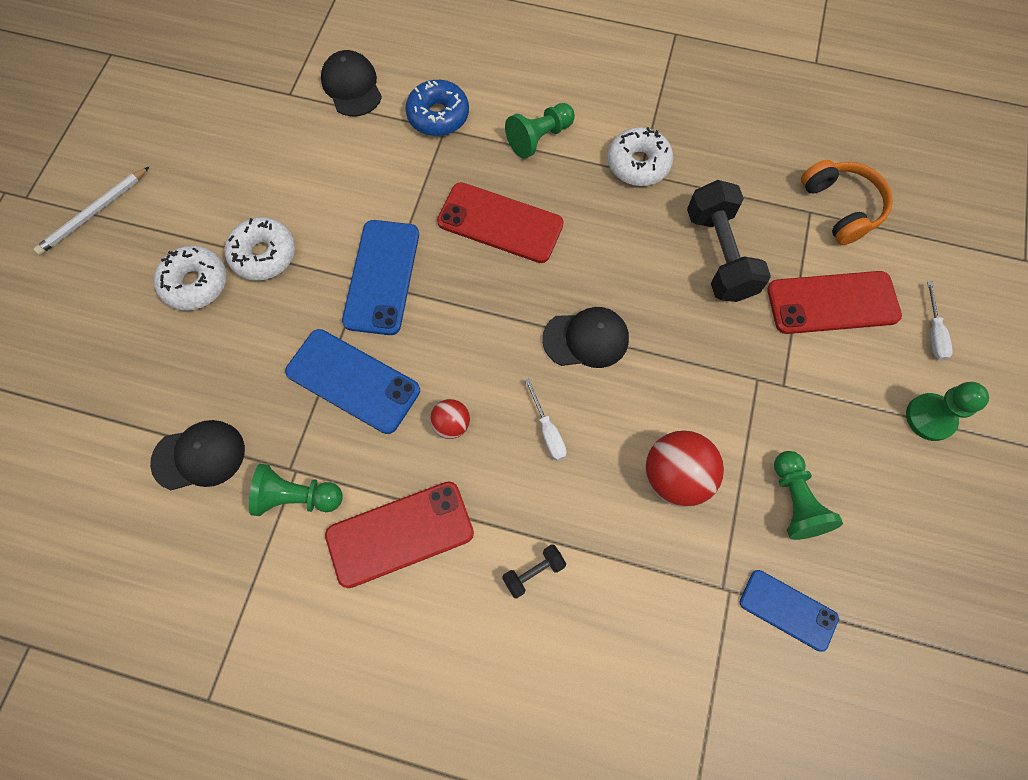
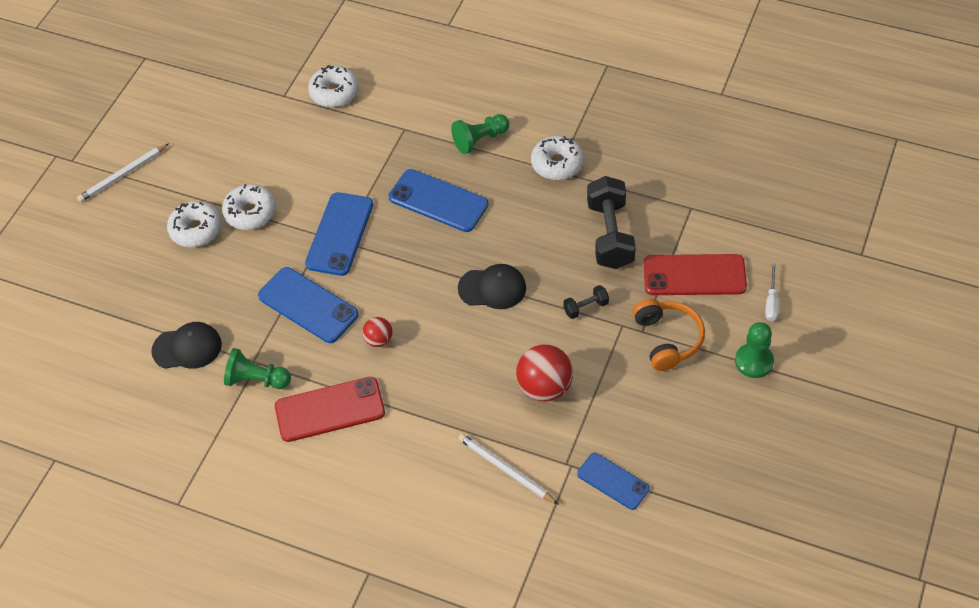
camera: 10 degrees right, 15 degrees down
black cap [321,50,382,116] -> white donut [308,65,359,107]
blue donut [405,80,469,136] -> none
red phone [437,182,564,263] -> blue phone [389,169,489,232]
black dumbbell [502,544,566,598] -> black dumbbell moved to [563,285,609,319]
white screwdriver [525,379,567,461] -> none
green pawn [774,451,843,540] -> none
orange headphones [801,160,893,245] -> orange headphones moved to [633,299,705,371]
none -> white pencil [458,433,559,505]

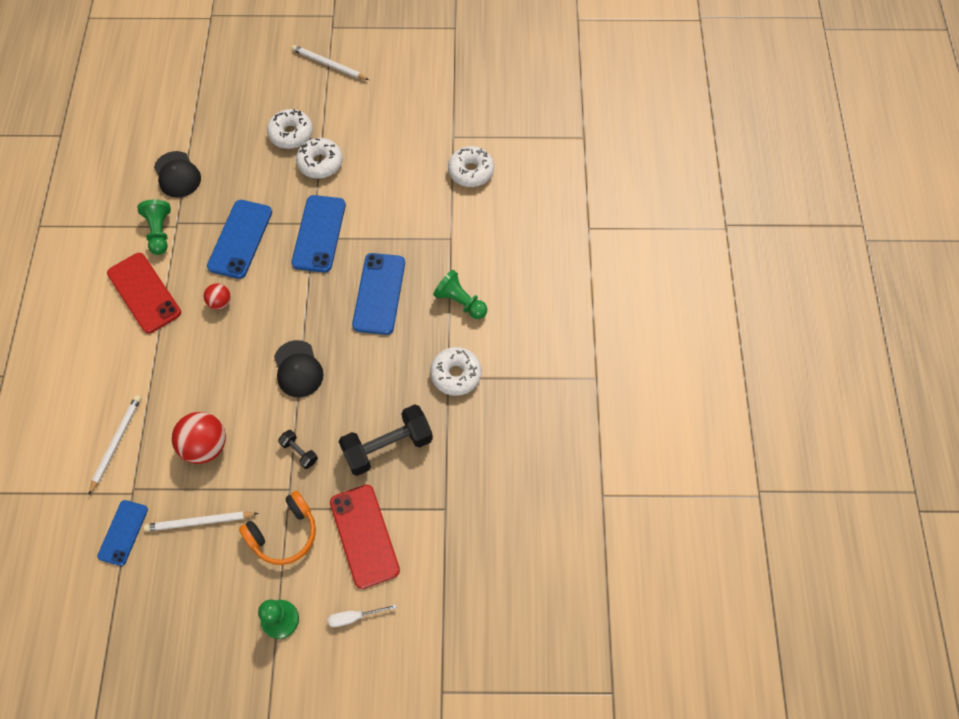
camera: 65 degrees right, 10 degrees up
blue phone [305,192,373,276] -> blue phone turned 75 degrees counterclockwise [291,195,346,272]
none -> white pencil [144,512,259,532]

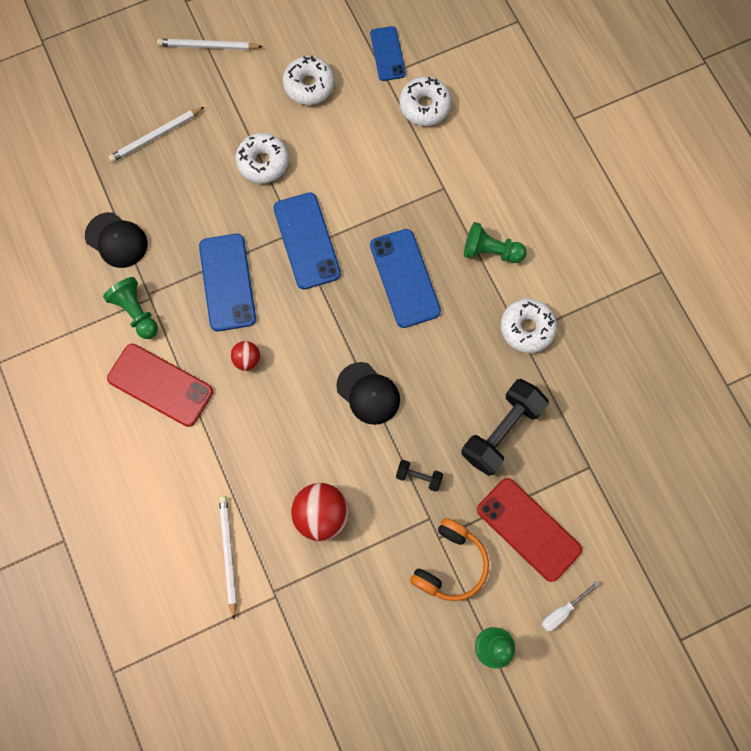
camera: 25 degrees left, 10 degrees up
blue phone [97,500,148,566] -> blue phone moved to [370,26,406,81]
white pencil [144,512,259,532] -> white pencil moved to [108,107,204,162]
white donut [267,109,313,149] -> white donut moved to [283,56,335,105]

